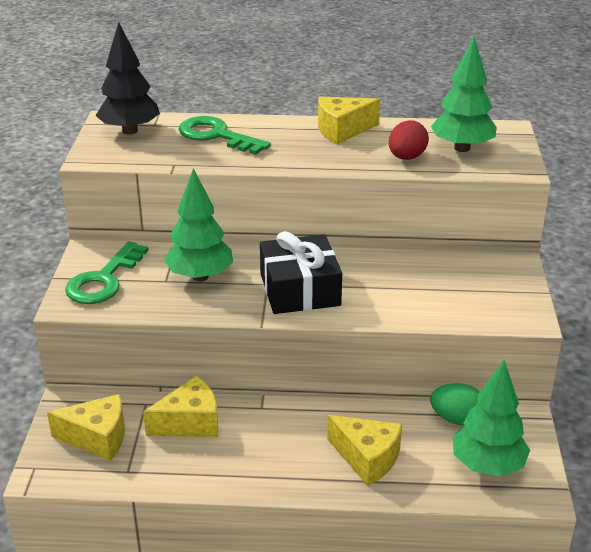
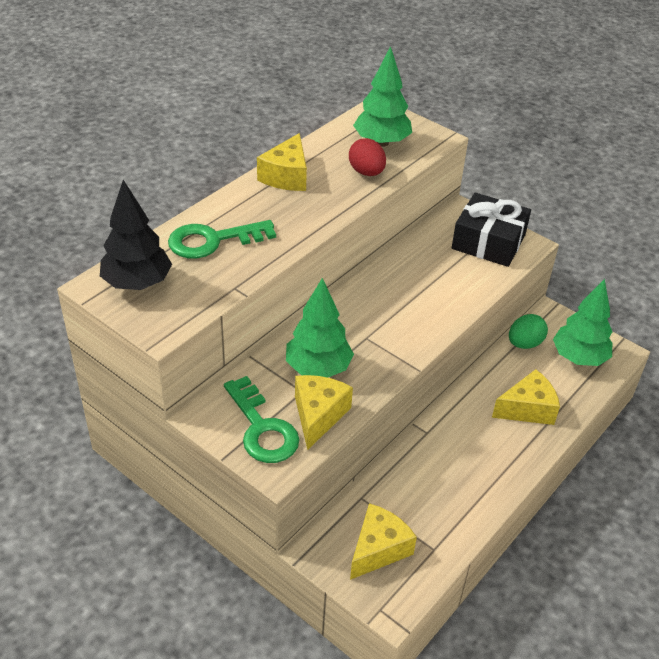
camera: 55 degrees left, 10 degrees up
yellow cheese [143,376,218,437] -> yellow cheese moved to [295,375,353,450]
black gift [260,231,342,314] -> black gift moved to [452,192,531,267]

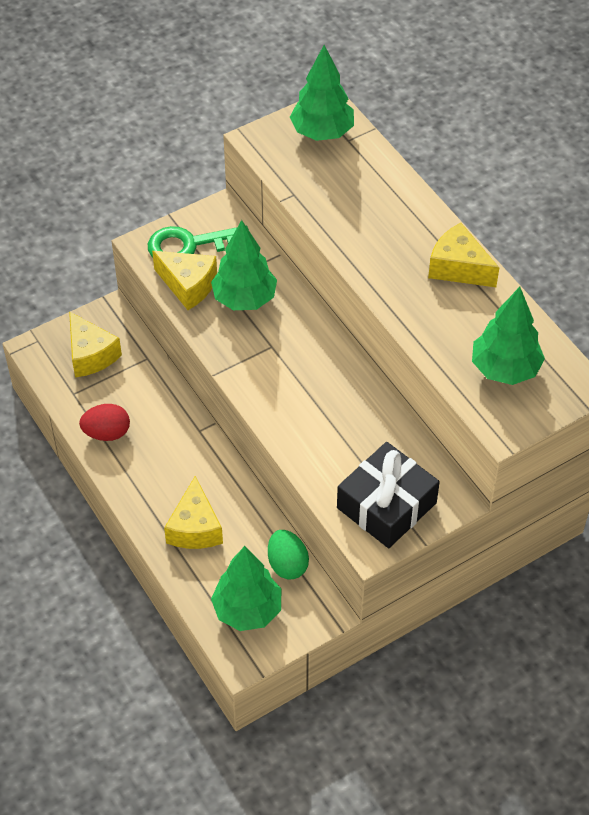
camera: 110 degrees right, 10 degrees up
black tree [100,180,172,290] -> green tree [290,45,354,141]
green key [168,220,276,259] -> none
red egg [349,138,386,176] -> red egg moved to [79,404,130,441]

